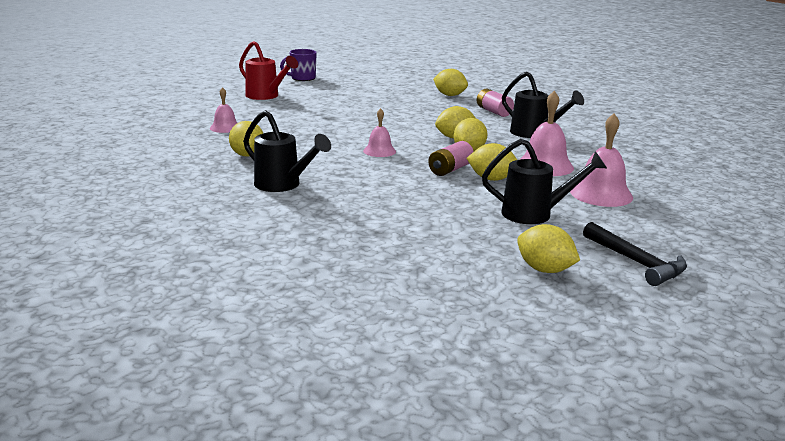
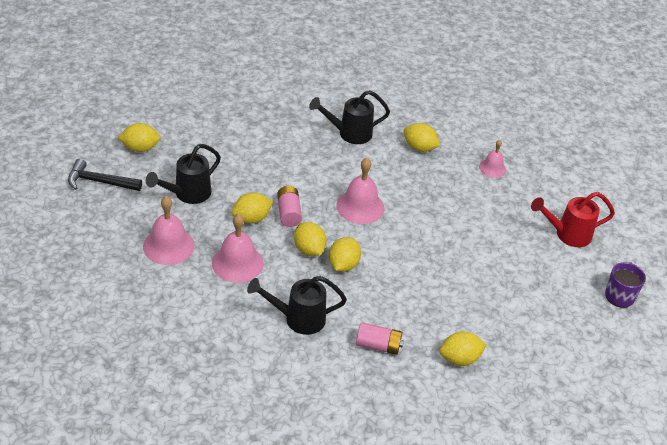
camera: 130 degrees right, 20 degrees up
pink bell [363,108,396,157] -> pink bell [336,158,384,224], size x1.66

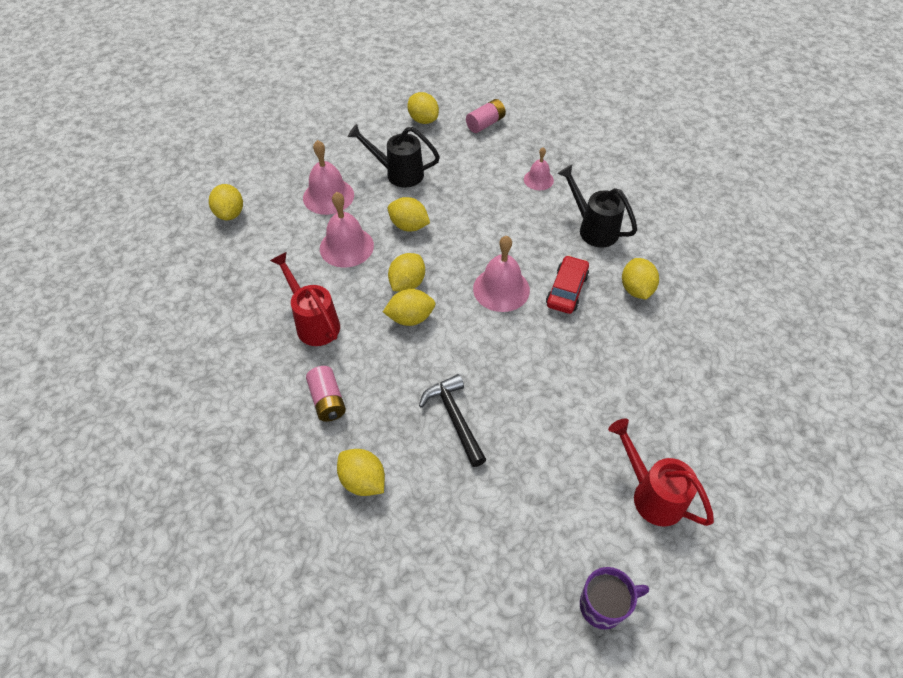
camera: 60 degrees right, 10 degrees up
black hammer [68,159,142,191] -> black hammer moved to [419,374,487,467]
black watering can [247,276,347,335] -> red watering can [270,252,340,346]
pink battery [277,186,302,227] -> pink battery moved to [466,99,506,133]
pink bell [479,140,506,178] -> pink bell moved to [524,147,554,190]
none -> yellow lemon [209,184,243,221]
none -> red car [546,255,589,314]

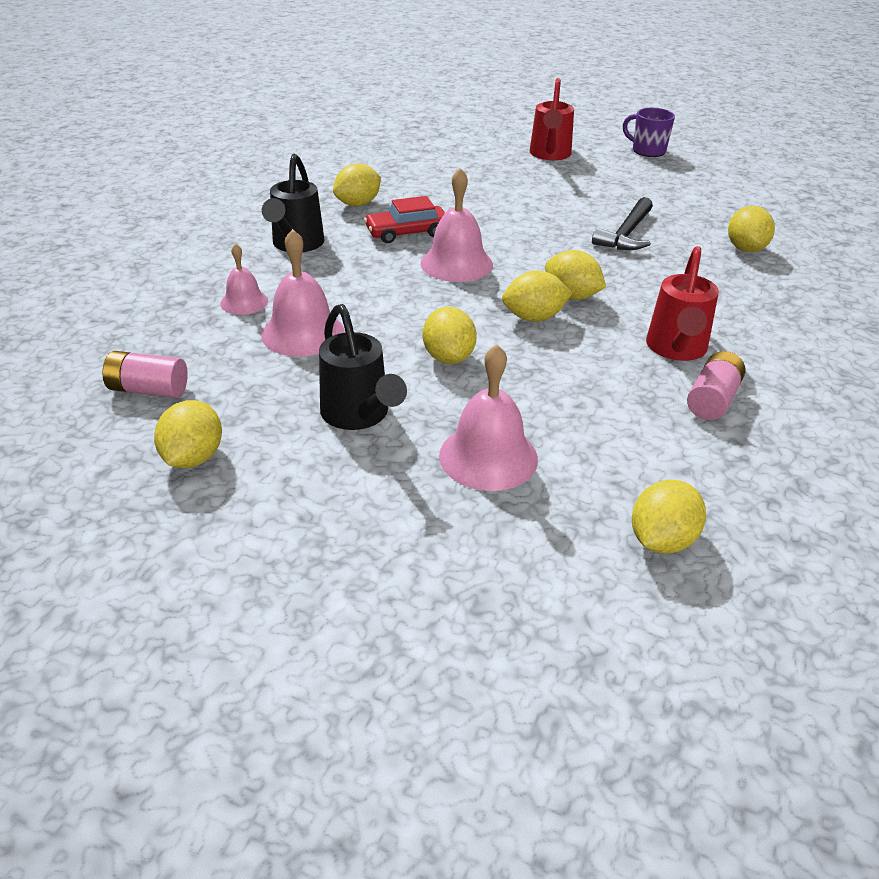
camera: 130 degrees left, 15 degrees down
pink battery [306,366,346,422] -> pink battery moved to [687,351,745,420]
pink bell [320,192,374,268] -> pink bell moved to [261,229,344,357]

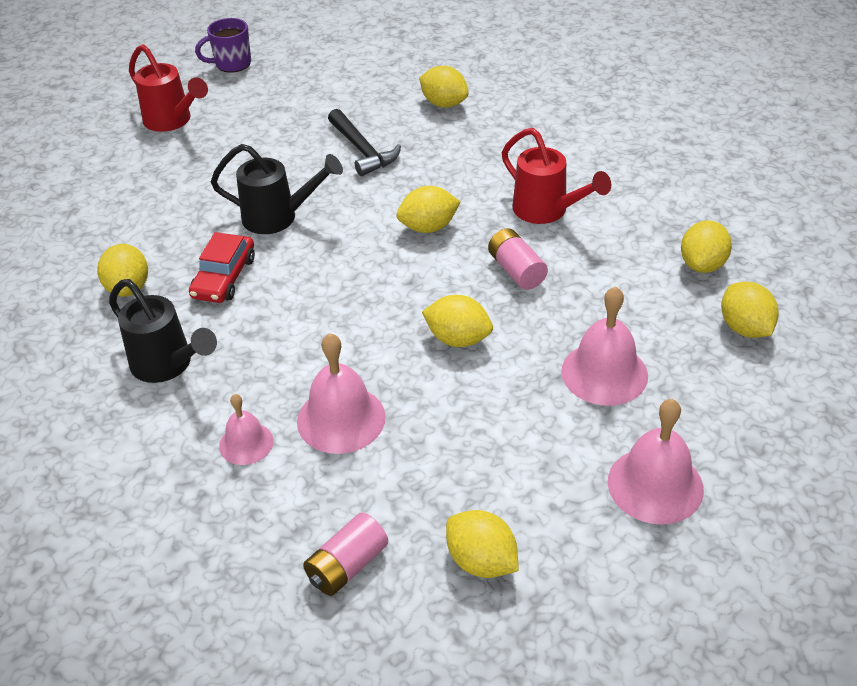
camera: 55 degrees left, 5 degrees up
black watering can [319,304,407,430] -> black watering can moved to [211,144,343,234]
pink bell [421,168,493,282] -> pink bell moved to [608,399,704,525]
yellow lemon [502,271,572,322] -> yellow lemon moved to [681,220,732,273]
pink battery [687,351,745,420] -> pink battery moved to [488,228,548,290]

